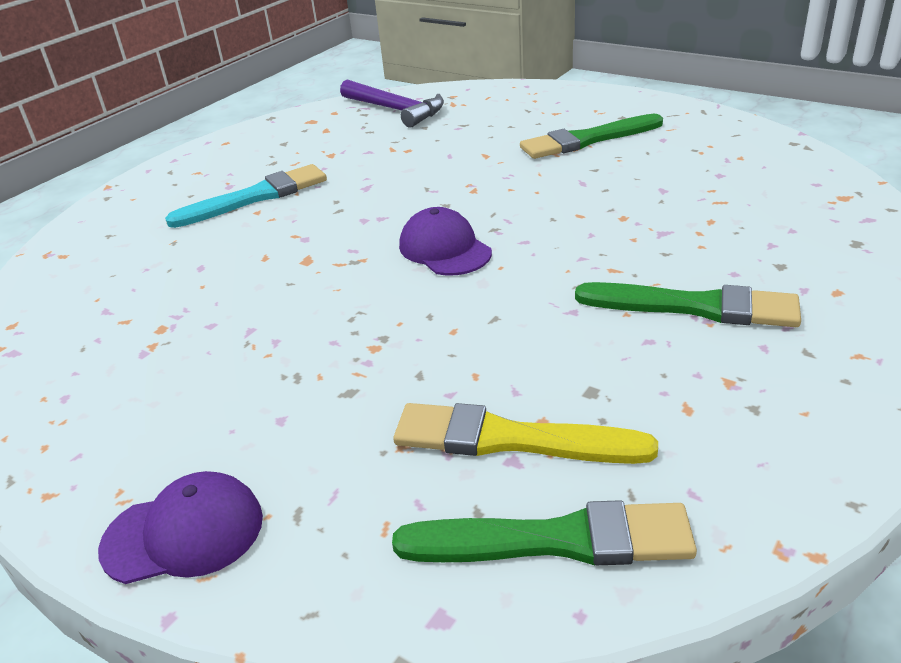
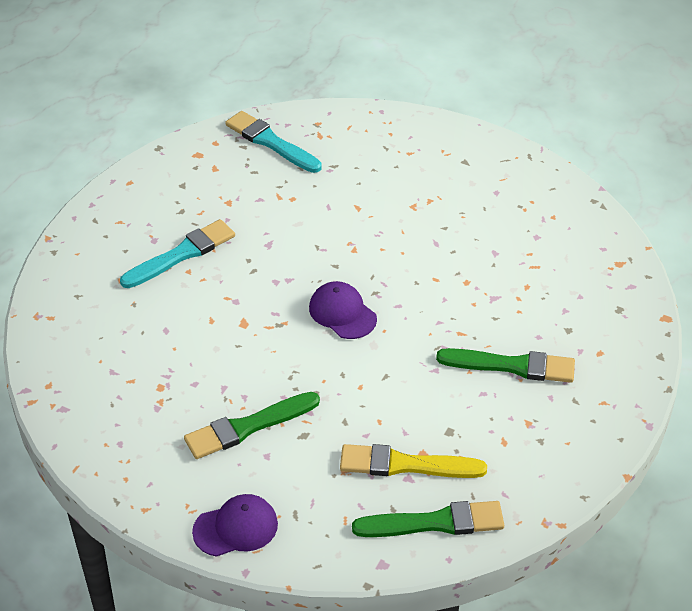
camera: 10 degrees left, 10 degrees up
purple hammer [340,79,444,128] -> turquoise brush [225,111,322,173]
green brush [520,114,663,159] -> green brush moved to [184,392,320,459]

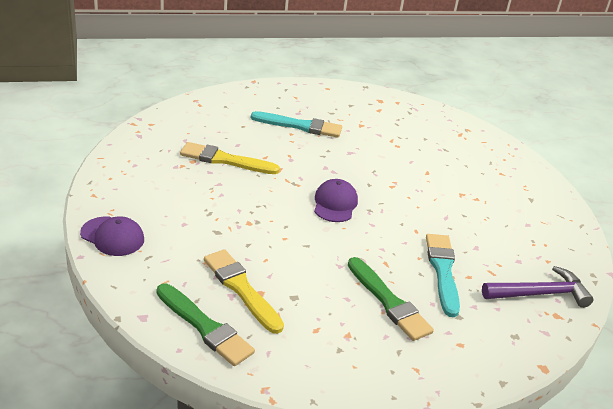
camera: 45 degrees right, 10 degrees down
green brush [184,392,320,459] -> none
turquoise brush [225,111,322,173] -> turquoise brush moved to [426,234,460,317]
none -> yellow brush [180,142,280,174]
none -> purple hammer [482,266,593,308]

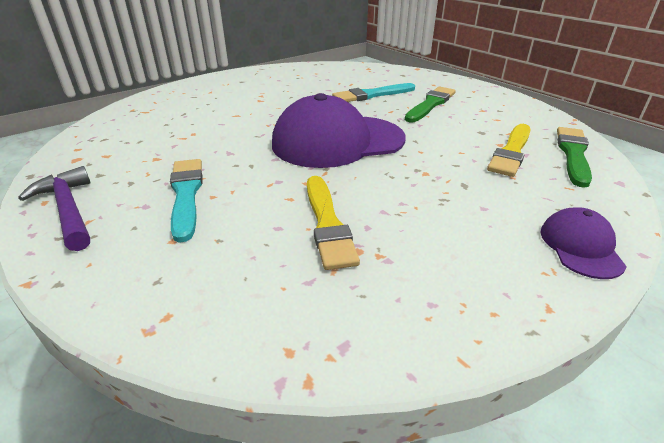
camera: 110 degrees left, 0 degrees up
purple cap [314,179,358,222] -> purple cap [272,93,405,168], size x2.10
purple hammer [482,266,593,308] -> purple hammer moved to [18,166,91,251]

